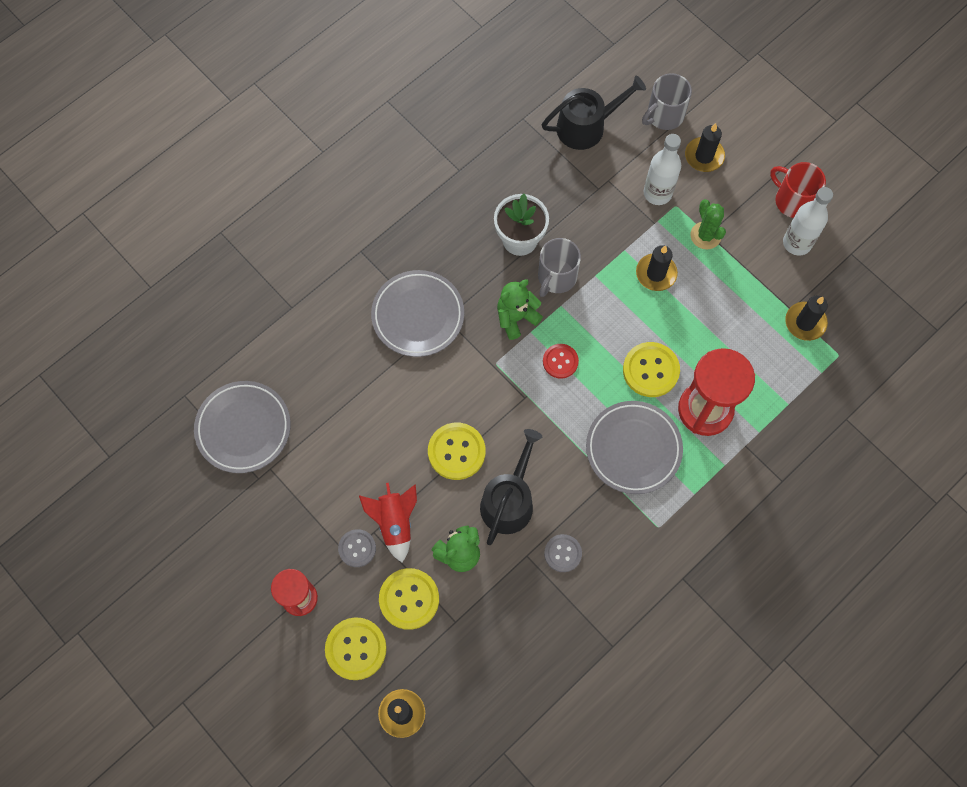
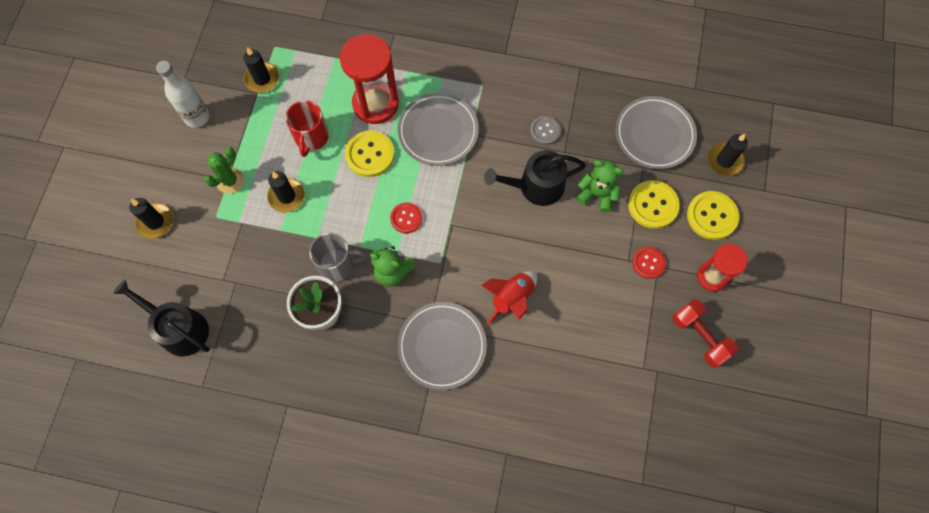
camera: 125 degrees left, 0 degrees up
grey plate [194,381,291,473] -> grey plate moved to [615,96,697,169]
grey button [338,529,376,567] -> red button [632,247,666,279]
red rocket [359,483,417,562] -> red rocket moved to [481,271,537,324]
yellow button [428,423,486,480] -> none
grey mug [642,73,692,130] -> none
white bottle [644,134,681,205] -> none
red mug [770,162,826,218] -> red mug moved to [285,100,329,157]
none -> red dumbbell [673,299,738,368]

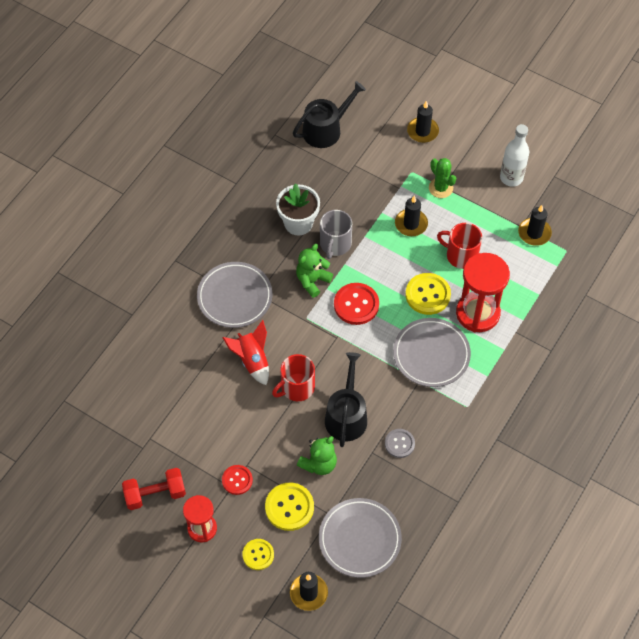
camera: 110 degrees right, 10 degrees down
red button [390,203,422,233] -> red button [334,283,379,325], size x1.58
yellow button [687,191,739,240] -> yellow button [242,539,274,570], size x0.63
none -> red mug [272,354,315,401]

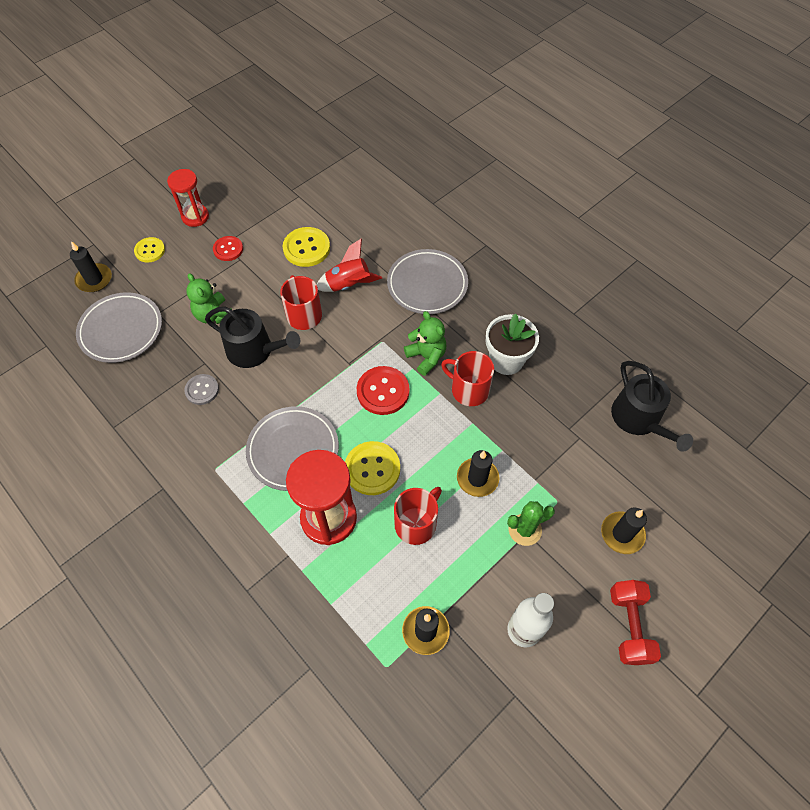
camera: 105 degrees right, 0 degrees up
red dumbbell [122,468,186,510] -> red dumbbell moved to [610,580,661,665]
yellow button [265,483,314,531] -> yellow button moved to [283,227,330,267]
grey mug [320,210,352,259] -> red mug [441,351,494,406]

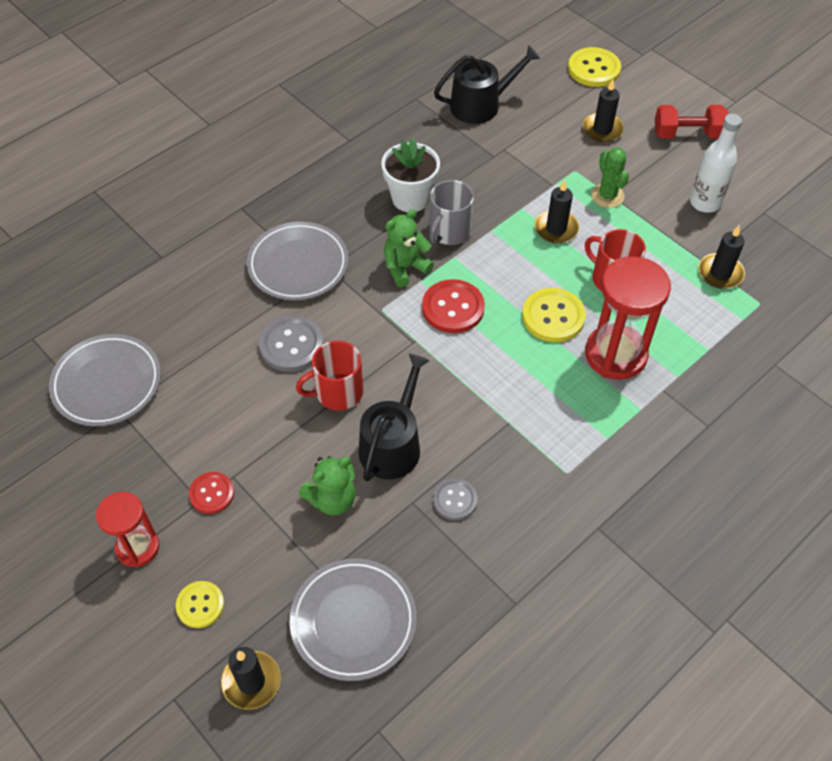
camera: 90 degrees left, 5 degrees down
grey plate [246,406,339,491] -> grey plate moved to [49,334,161,426]
yellow button [283,227,330,267] -> yellow button moved to [568,47,621,87]
red rocket [317,239,382,292] -> grey button [259,315,323,372]
red mug [441,351,494,406] -> grey mug [429,180,474,245]

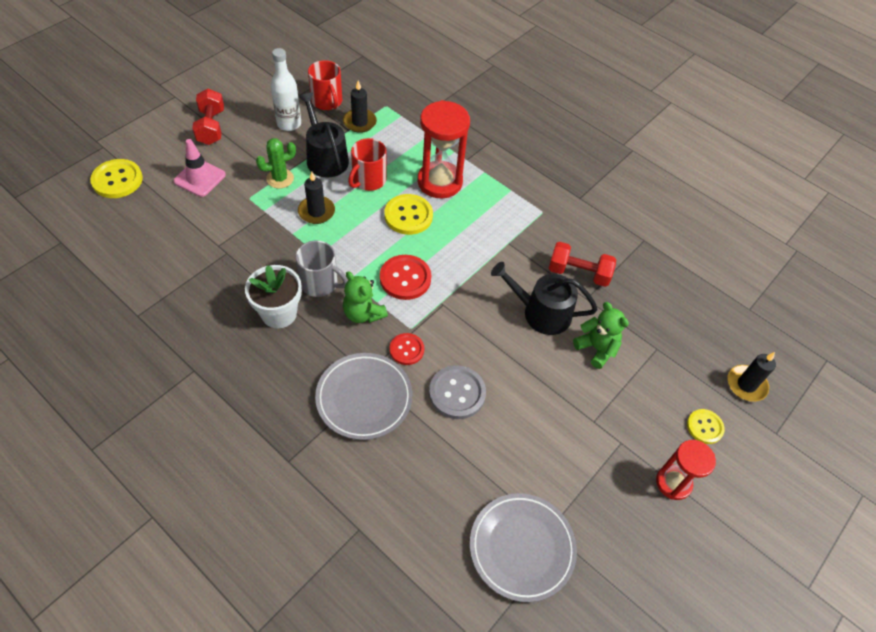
camera: 100 degrees left, 0 degrees up
red button [189,472,234,514] -> red button moved to [390,333,424,365]
grey plate [290,558,417,681] -> none
red mug [296,341,363,410] -> red mug moved to [308,60,342,110]
grey button [433,478,478,521] -> red dumbbell [549,242,616,287]
black watering can [434,45,540,124] -> black watering can moved to [299,92,349,177]
black candle [582,79,624,142] -> pink traffic cone [173,139,226,197]

